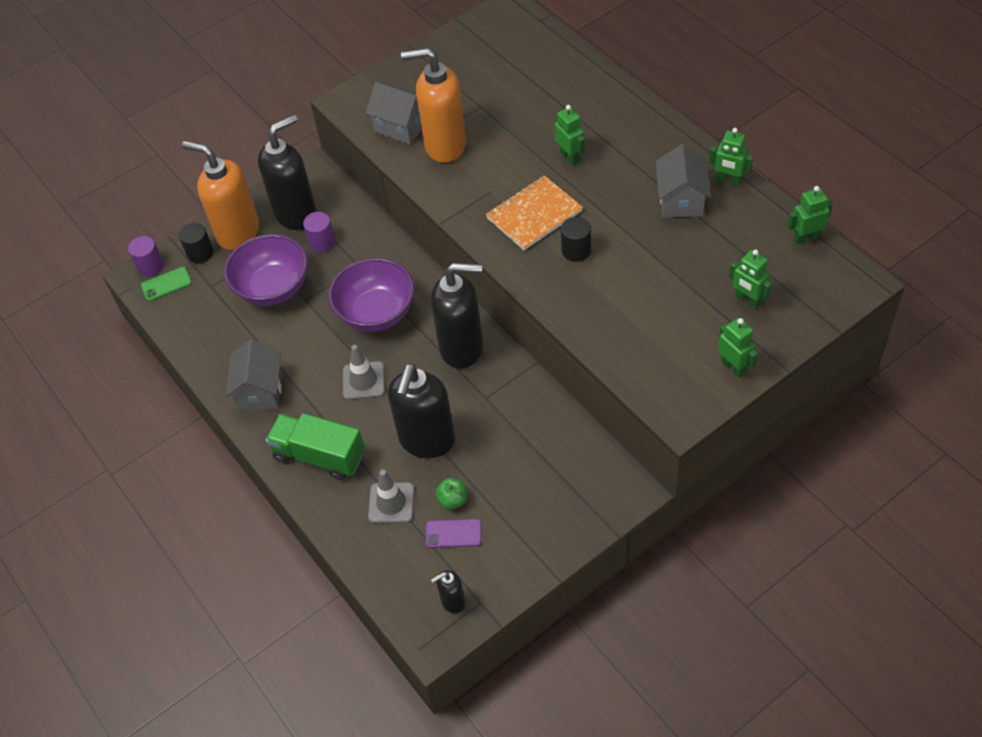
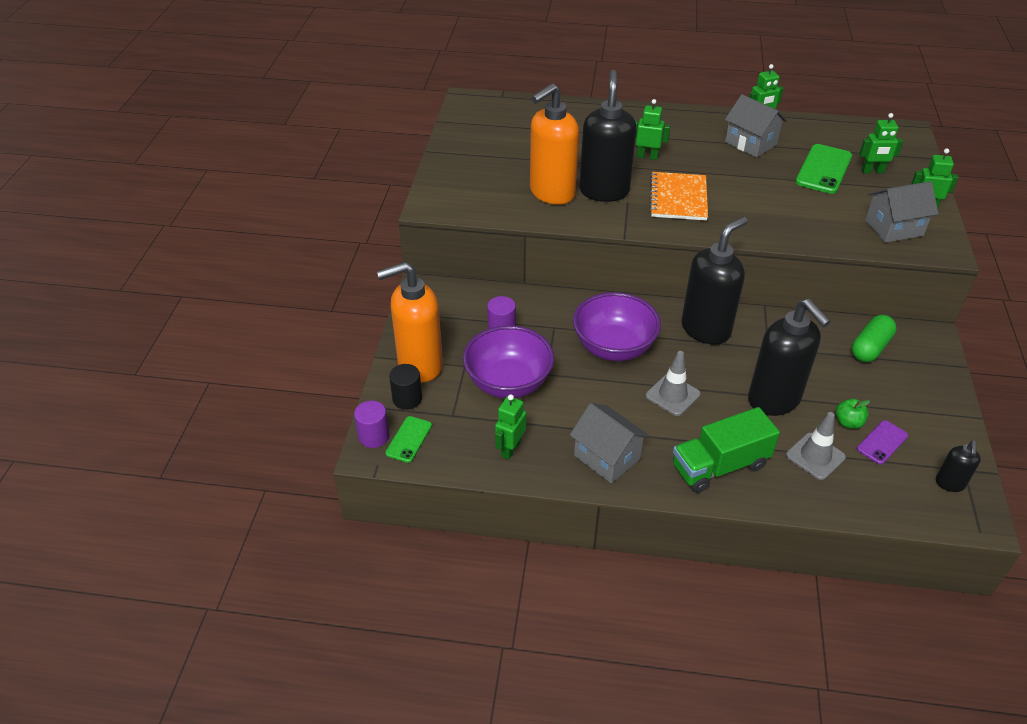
camera: 50 degrees left, 10 degrees down
black soap dispenser [258,115,317,230] -> black soap dispenser moved to [579,70,637,202]
grey house [366,82,422,145] -> grey house moved to [865,181,939,243]
black cylinder [561,217,591,262] -> none
green robot [787,186,833,245] -> green robot moved to [495,394,526,459]
none -> green phone [795,144,852,194]
none -> green capsule [852,315,897,362]

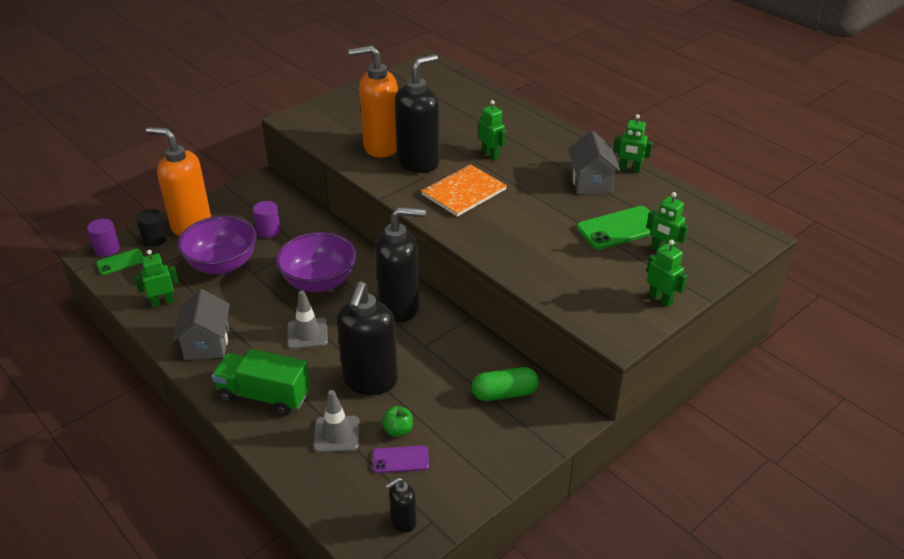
camera: 40 degrees right, 5 degrees down
grey house [865,181,939,243] -> none

